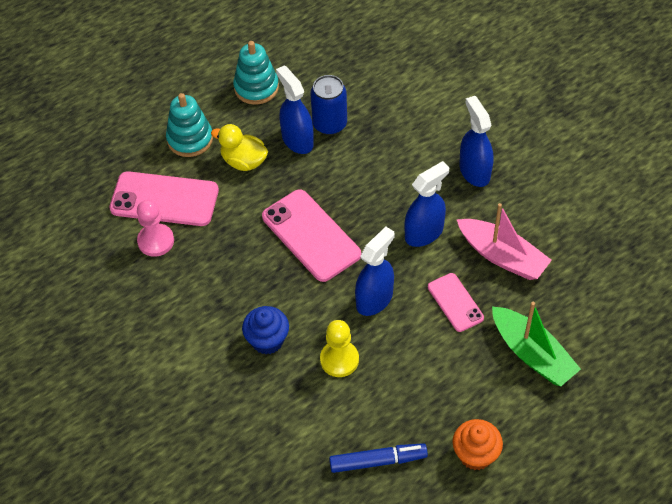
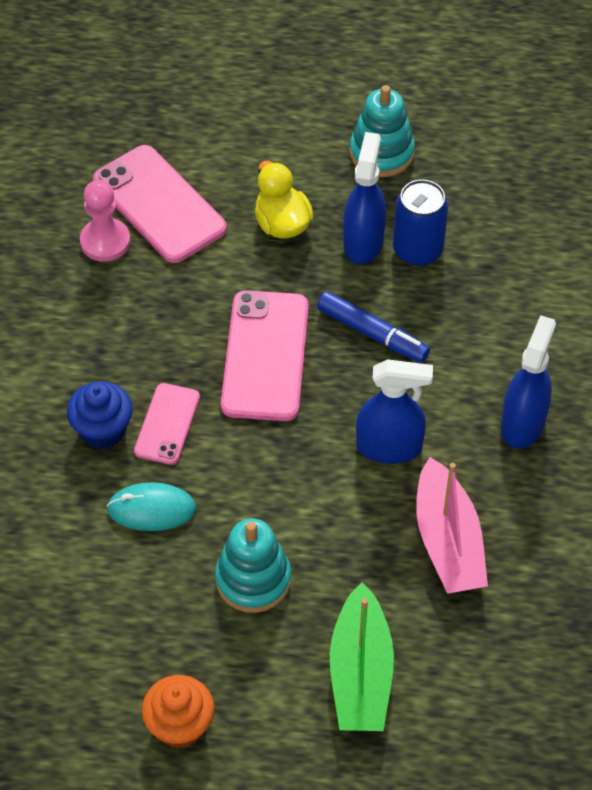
camera: 40 degrees right, 0 degrees up
turquoise stacking toy [166,93,213,157] -> turquoise stacking toy moved to [215,519,291,613]
yellow pawn [320,320,359,377] -> turquoise mouse [107,482,196,531]
blue marker [329,443,428,473] -> blue marker moved to [317,291,430,363]
blue spray bottle [355,227,395,316] -> none
pink phone [428,273,484,332] -> pink phone moved to [134,383,200,465]

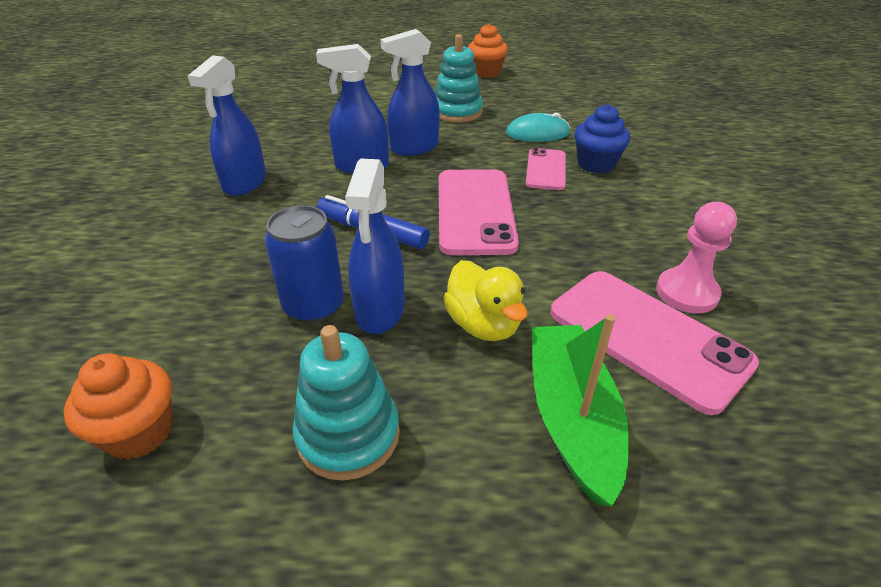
camera: 175 degrees right, 15 degrees down
green boat [330,582,394,731] -> green boat moved to [532,314,629,506]
pink boat [416,457,488,594] -> none
none -> orange cupcake [64,353,173,460]
none -> blue spray bottle [380,29,440,156]

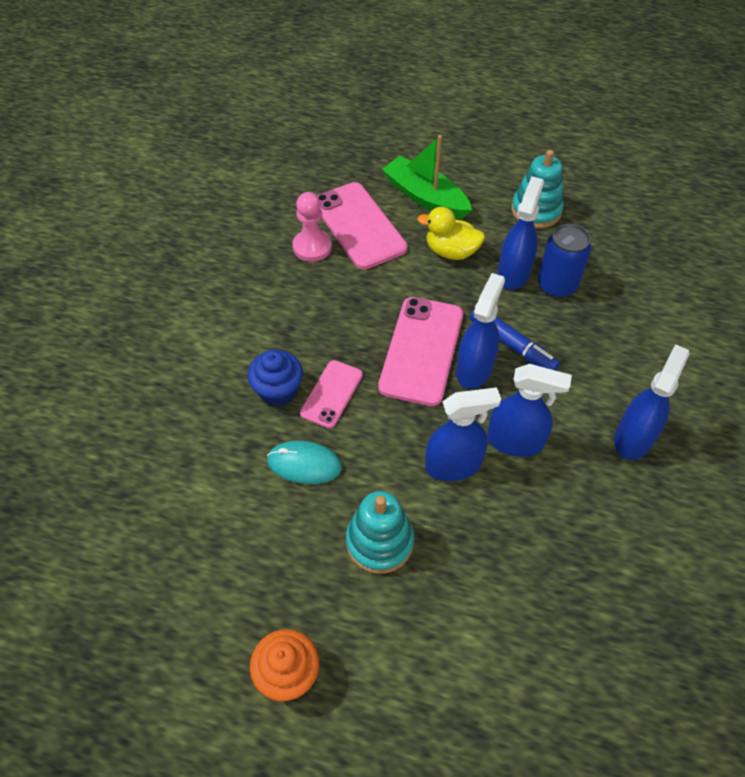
camera: 165 degrees left, 15 degrees up
orange cupcake [64,353,173,460] -> none
yellow duck [443,260,528,341] -> yellow duck turned 60 degrees counterclockwise [417,207,485,260]
green boat [532,314,629,506] -> green boat turned 120 degrees clockwise [382,135,472,219]
none -> blue spray bottle [456,273,505,389]

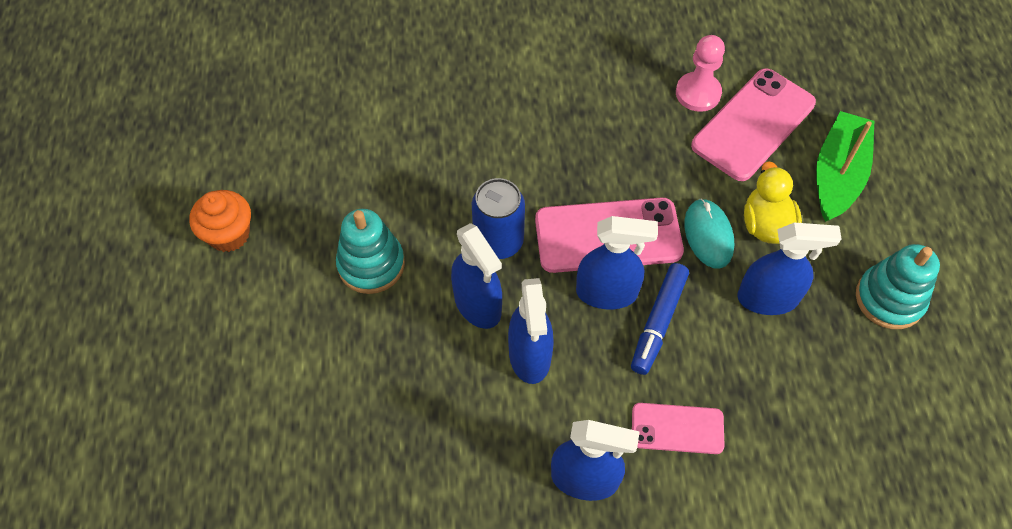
camera: 70 degrees right, 5 degrees up
blue cupcake [247,350,303,407] -> none
turquoise mouse [267,441,342,484] -> turquoise mouse moved to [684,199,734,269]
pink phone [300,360,363,428] -> pink phone moved to [632,403,725,454]
blue can [538,224,591,298] -> blue can moved to [472,178,525,259]

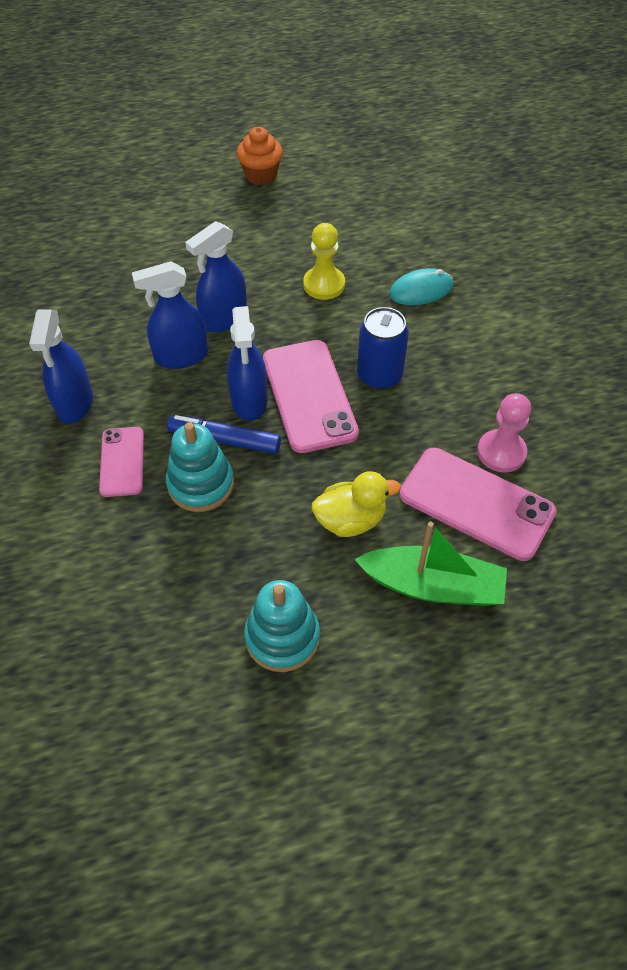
camera: 80 degrees right, 5 degrees down
turquoise stacking toy [336,209,405,294] -> turquoise stacking toy moved to [166,422,234,512]
blue can [472,178,525,259] -> blue can moved to [357,307,409,390]
turquoise mouse [684,199,734,269] -> turquoise mouse moved to [389,268,453,305]
blue spray bottle [737,223,842,315] -> none
none -> yellow pawn [303,223,345,300]

